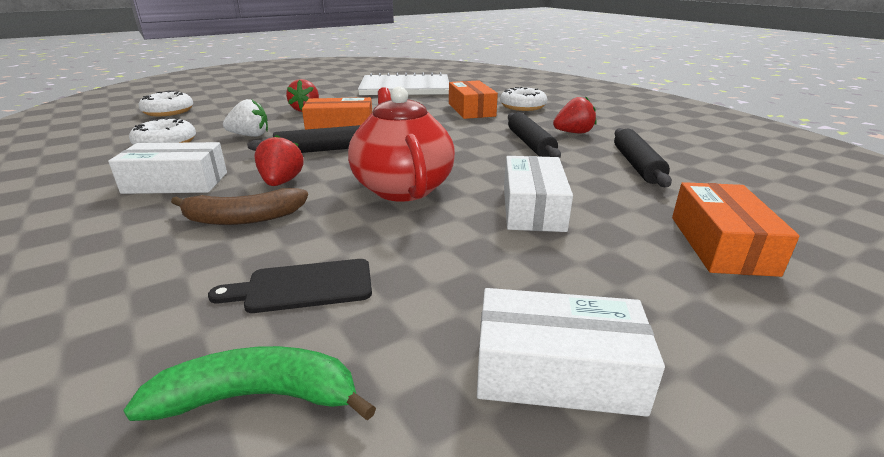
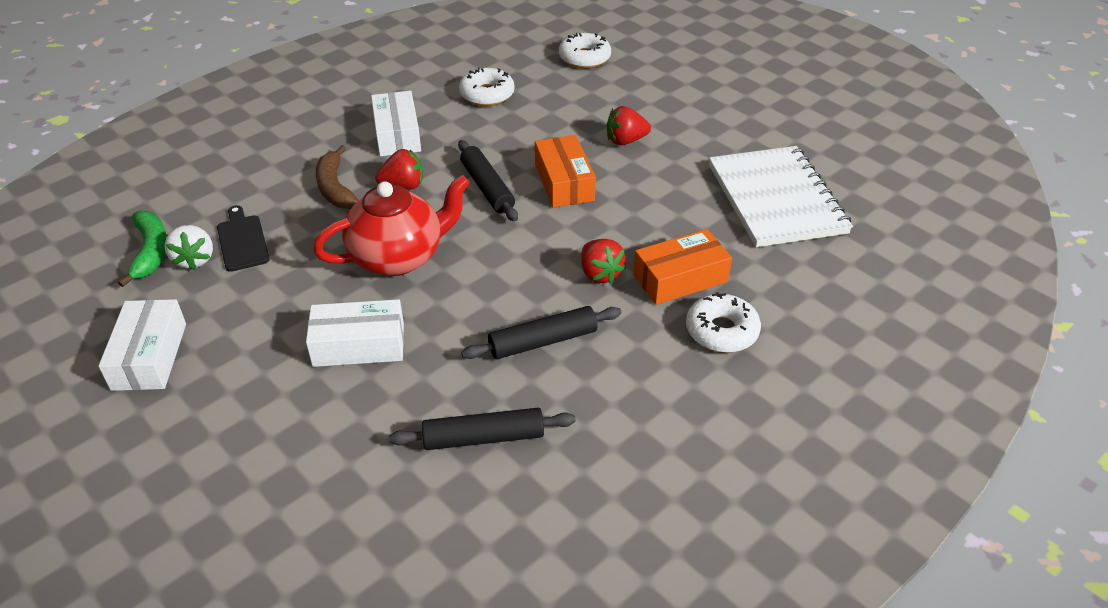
camera: 80 degrees right, 15 degrees up
white strawberry [223,99,268,137] -> white strawberry moved to [164,225,213,270]
red strawberry [553,97,597,134] -> red strawberry moved to [581,239,626,284]
orange box [672,182,799,277] -> none

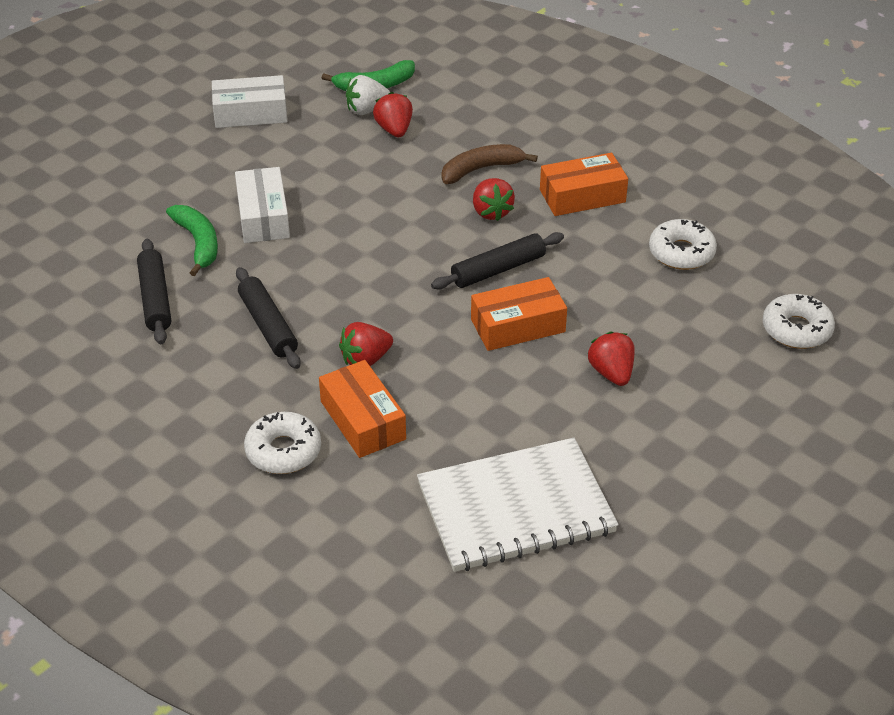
camera: 85 degrees right, 0 degrees up
black cutting board [217,205,270,272] -> red strawberry [373,92,413,137]
red teapot [313,175,470,276] -> none
white box [371,91,421,156] -> orange box [540,153,628,216]
none -> green banana [166,205,218,276]

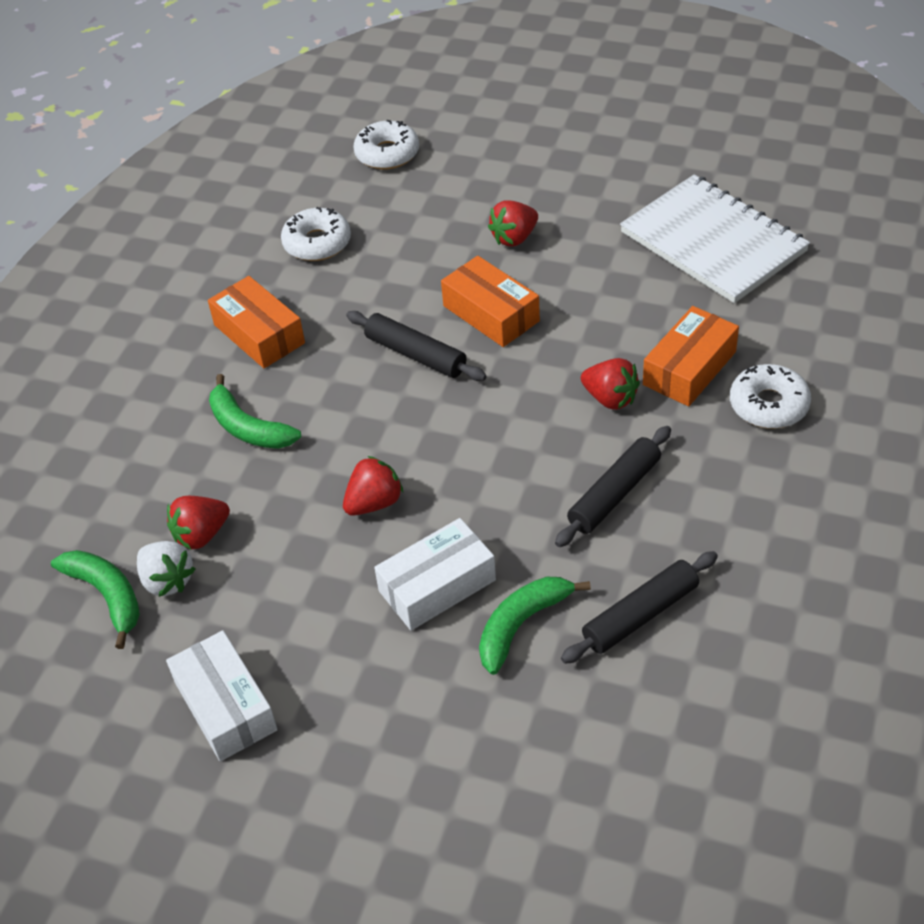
camera: 110 degrees left, 5 degrees up
brown banana [441,144,538,184] -> green banana [209,374,301,449]
red strawberry [473,178,515,221] -> red strawberry moved to [343,456,403,516]

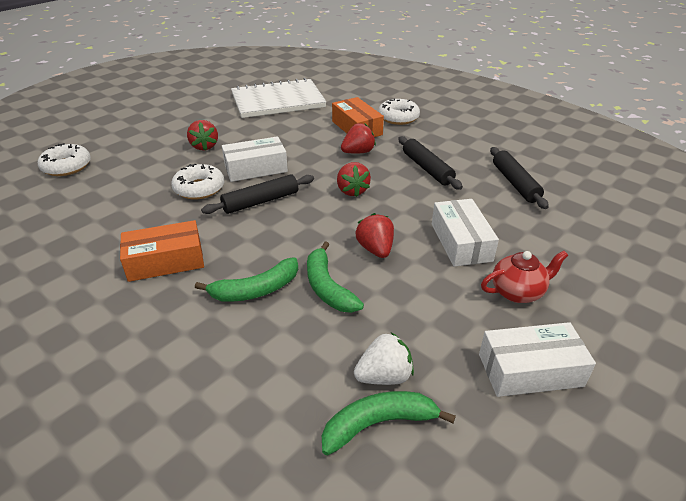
camera: 70 degrees left, 10 degrees down
red strawberry [167,496,230,550] -> red strawberry moved to [337,162,371,197]
white donut [281,207,351,261] -> white donut moved to [171,164,224,199]
orange box [441,256,540,347] -> white box [222,136,288,182]
green banana [479,577,591,675] -> green banana moved to [307,241,364,313]
none -> red teapot [481,251,568,303]

